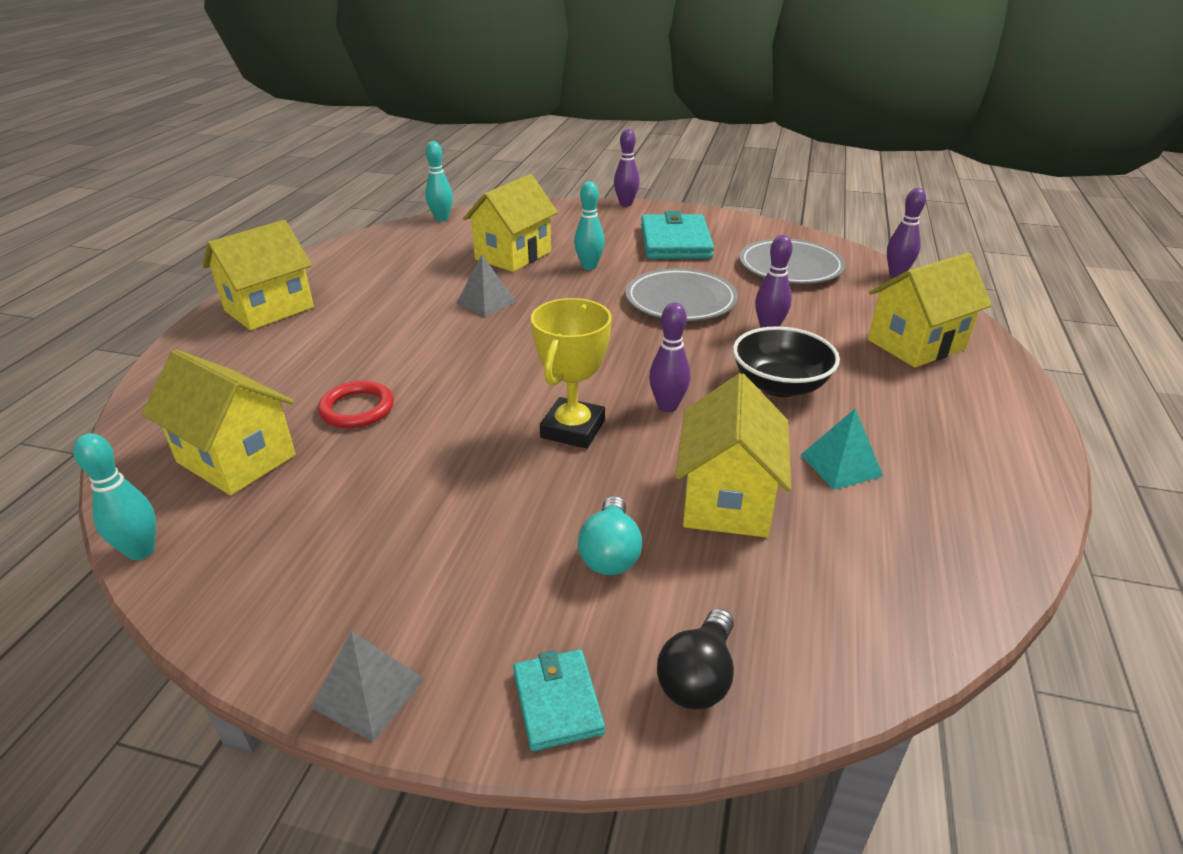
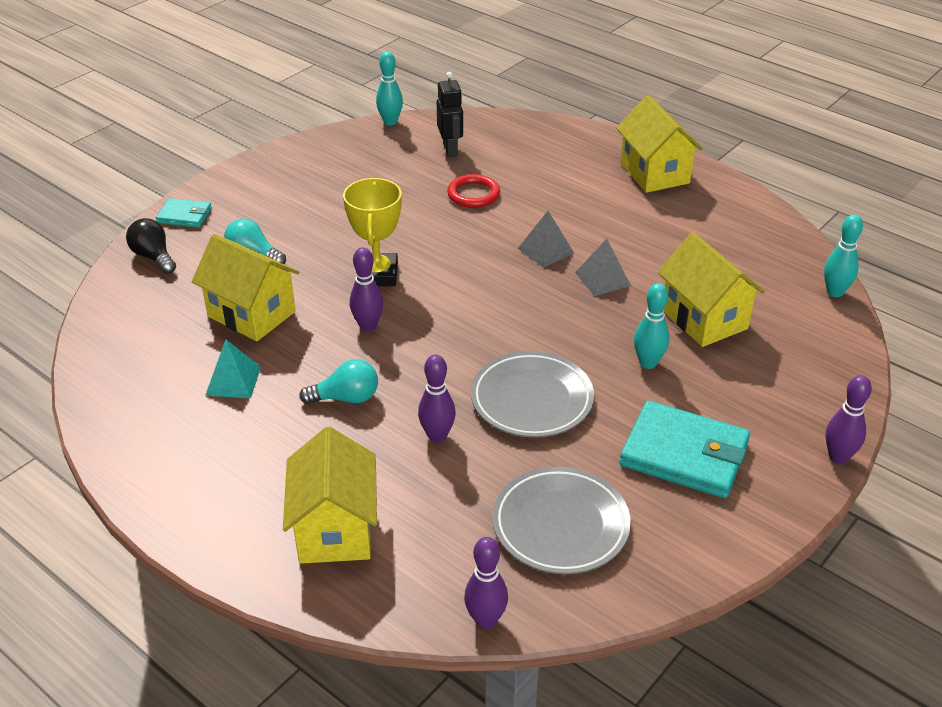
camera: 115 degrees right, 5 degrees up
yellow house [142,349,296,496] -> black robot [437,72,463,157]
grey pyramid [311,631,425,742] -> grey pyramid moved to [518,211,574,268]
yellow trophy [531,298,611,448] -> yellow trophy turned 45 degrees clockwise [343,178,402,286]
black bowl [733,326,840,397] -> turquoise light bulb [299,359,378,404]

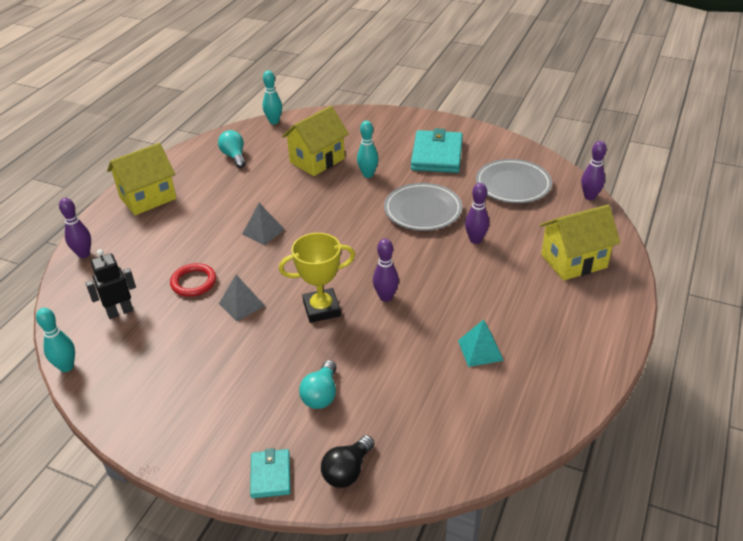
camera: 105 degrees left, 0 degrees up
yellow house [192,234,299,341] -> none
turquoise light bulb [299,359,378,404] -> turquoise light bulb moved to [218,130,246,168]
grey pyramid [575,239,631,296] -> grey pyramid moved to [219,275,265,322]
purple bowling pin [826,375,872,464] -> purple bowling pin moved to [59,198,91,258]

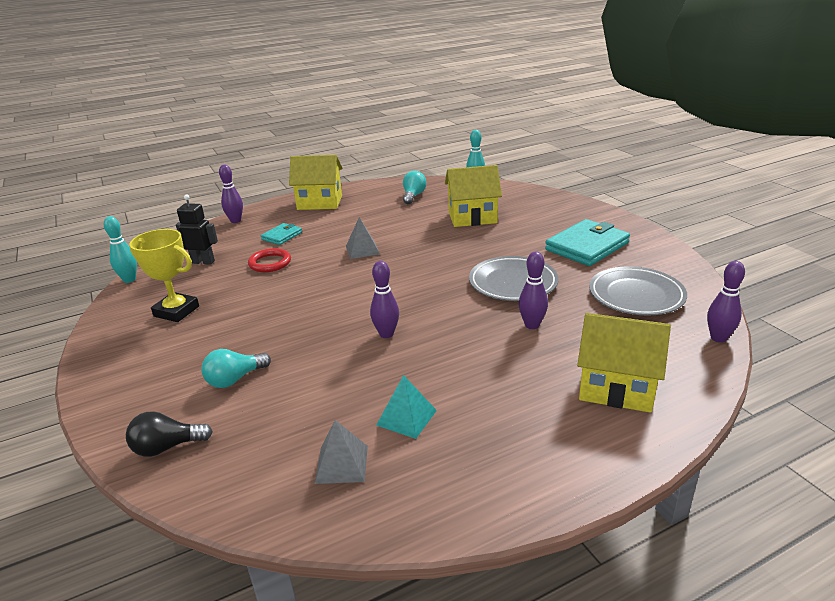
camera: 40 degrees right, 10 degrees down
grey pyramid [219,275,265,322] -> grey pyramid moved to [315,420,368,484]
turquoise wallet [250,448,291,498] -> turquoise wallet moved to [261,223,302,245]
yellow trophy [279,233,355,323] -> yellow trophy moved to [130,229,199,322]
turquoise bowling pin [357,121,378,178] -> none

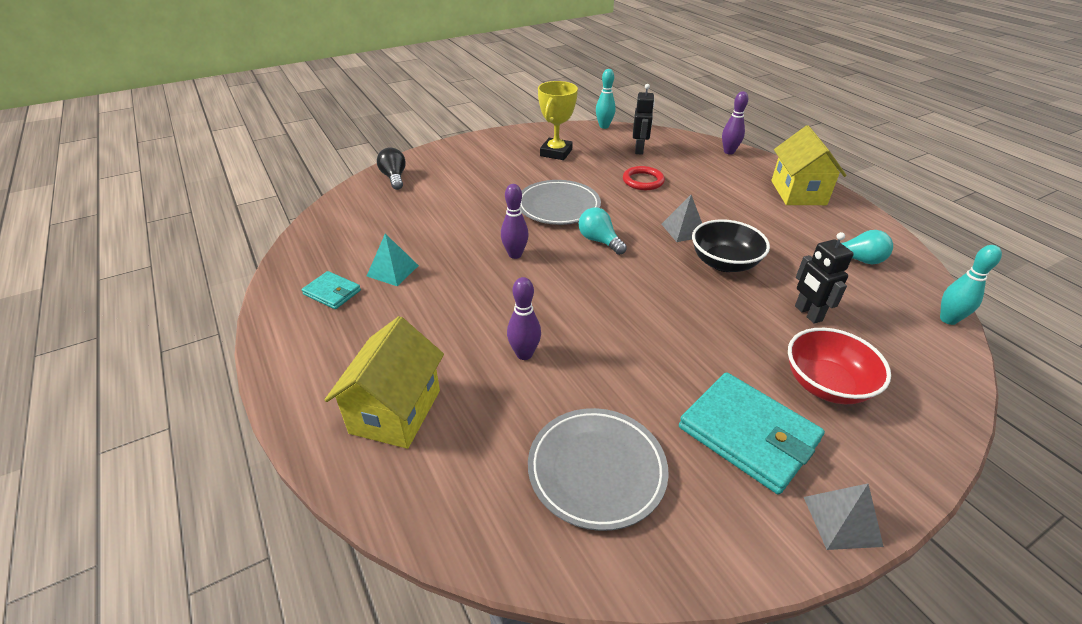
camera: 85 degrees right, 10 degrees up
turquoise light bulb [201,349,271,388] -> turquoise light bulb moved to [579,207,627,255]
turquoise wallet [261,223,302,245] -> turquoise wallet moved to [302,271,361,309]
grey pyramid [315,420,368,484] -> grey pyramid moved to [804,483,884,550]
yellow house [445,165,502,227] -> black robot [795,232,854,324]
grey plate [469,256,559,301] -> grey plate moved to [520,180,601,225]
purple bowling pin [707,261,745,343] -> none
none -> black bowl [692,219,770,272]
none -> red bowl [788,328,891,404]

